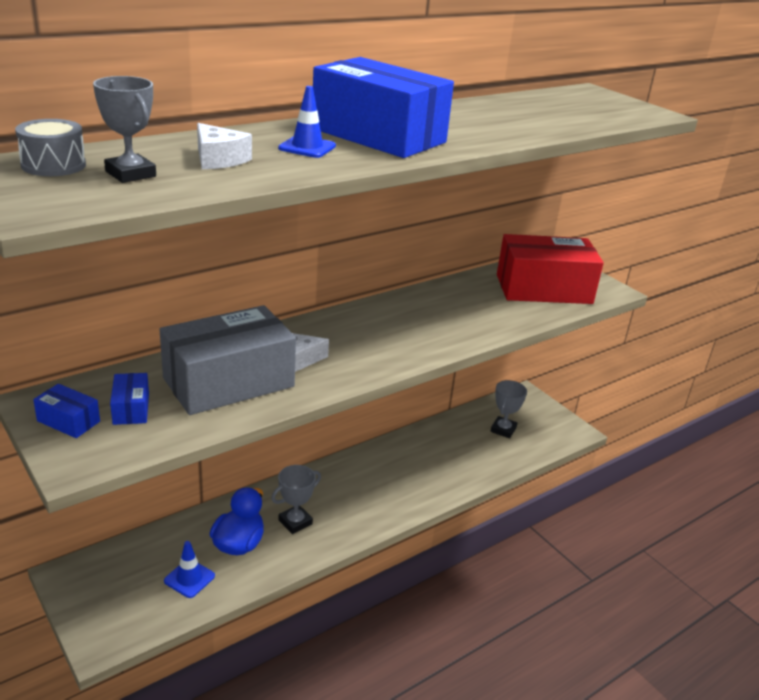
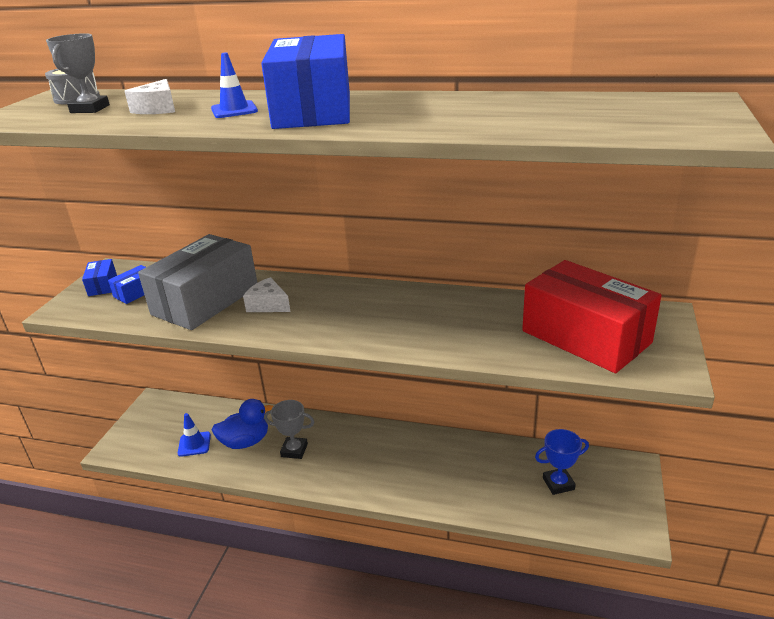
camera: 55 degrees right, 0 degrees up
grey box [159,305,296,415] -> grey box turned 75 degrees counterclockwise [138,234,257,330]
grey trophy [491,380,527,438] -> blue trophy [535,429,589,495]

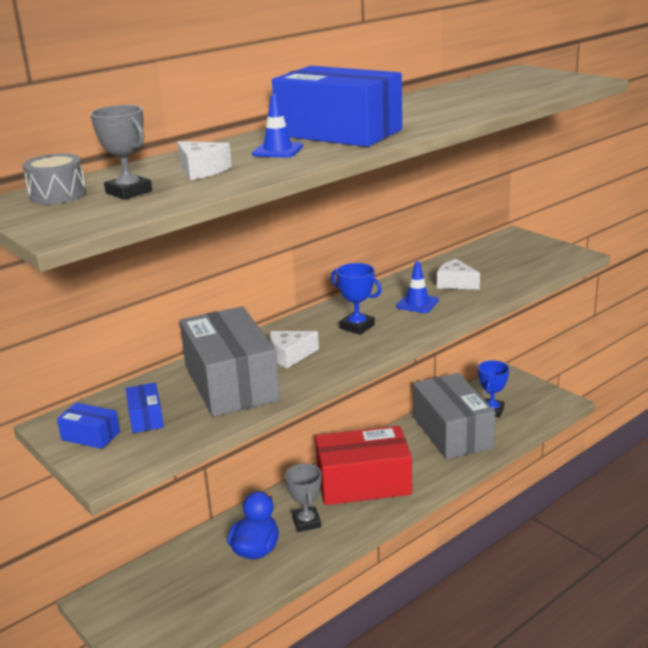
camera: 55 degrees left, 5 degrees down
blue traffic cone [178,413,211,457] -> blue traffic cone moved to [396,261,439,313]
grey trophy [264,400,314,459] -> grey trophy turned 60 degrees counterclockwise [285,464,322,532]
red box [522,260,662,373] -> red box moved to [315,426,412,505]
none -> blue trophy [331,263,382,335]
none -> grey box [413,373,495,459]
none -> white cheese [437,259,480,289]

